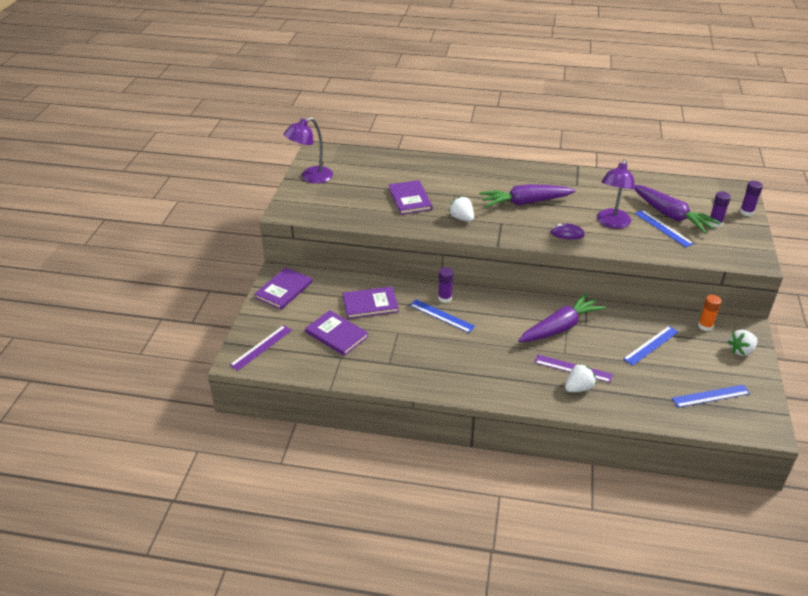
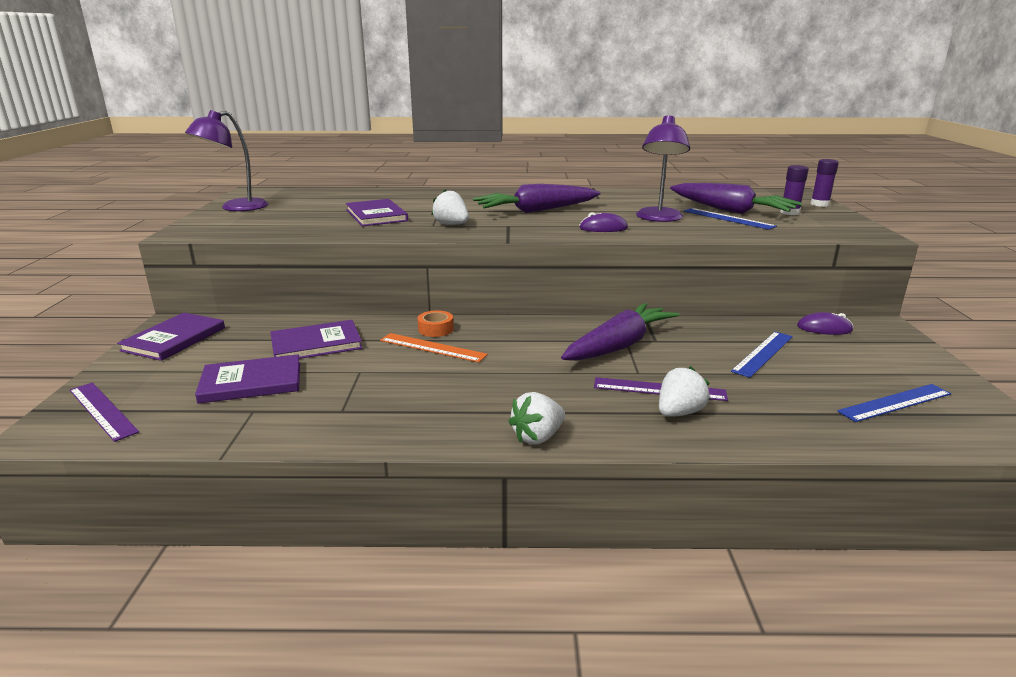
camera: 10 degrees left, 15 degrees down
purple ruler [230,325,292,371] -> purple ruler turned 75 degrees counterclockwise [70,382,139,442]
purple book [305,310,369,356] -> purple book turned 45 degrees counterclockwise [195,354,300,404]
blue ruler [409,300,476,333] -> orange ruler [380,333,488,363]
purple glue stick [438,267,453,303] -> orange tape [418,310,454,337]
orange glue stick [698,295,722,331] -> purple mouse [797,312,853,335]
white strawberry [728,329,758,356] -> white strawberry moved to [508,392,565,445]

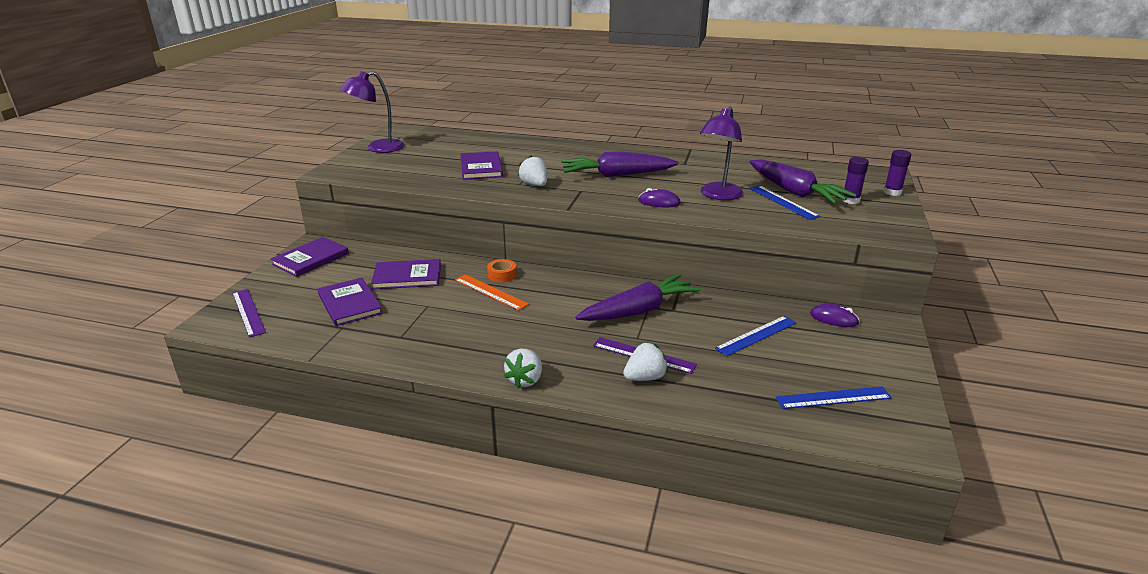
camera: 15 degrees right, 5 degrees up
purple book [195,354,300,404] -> purple book turned 60 degrees clockwise [318,278,383,326]
white strawberry [508,392,565,445] -> white strawberry turned 45 degrees counterclockwise [504,349,542,388]

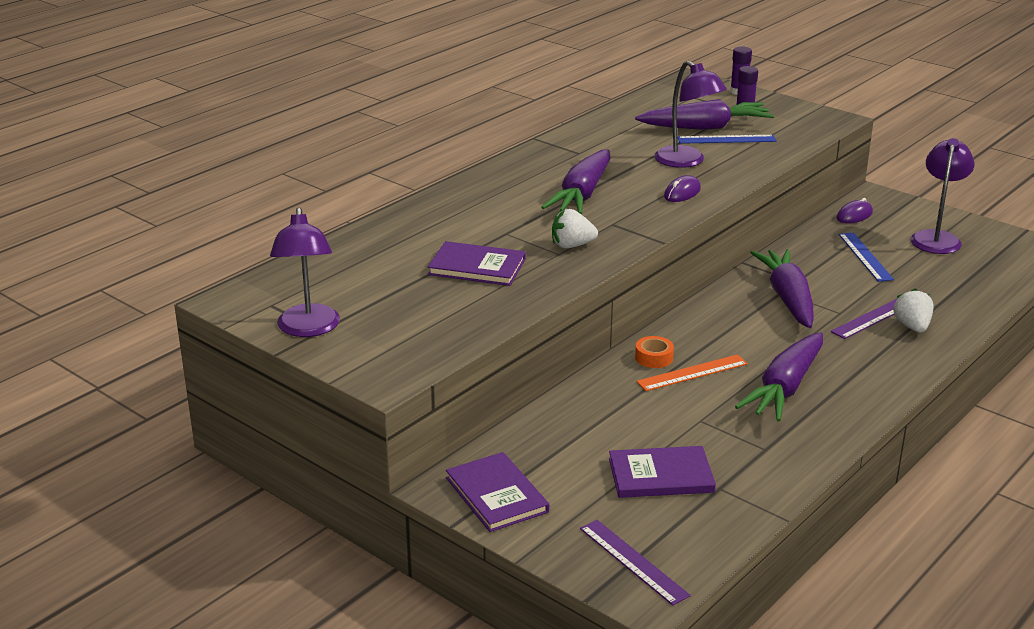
camera: 65 degrees left, 0 degrees up
purple ruler [232,289,266,338] -> purple ruler turned 60 degrees clockwise [580,520,691,606]
purple book [371,259,441,289] -> none
white strawberry [504,349,542,388] -> none
blue ruler [776,386,892,409] -> none
none -> purple carrot [735,332,823,422]
none -> purple lamp [911,138,975,254]

